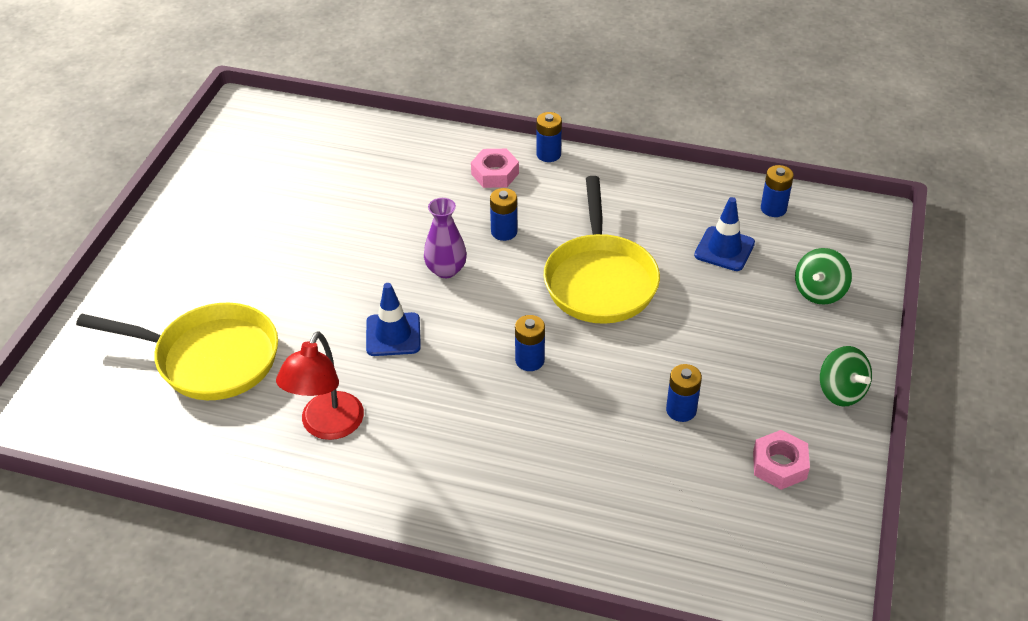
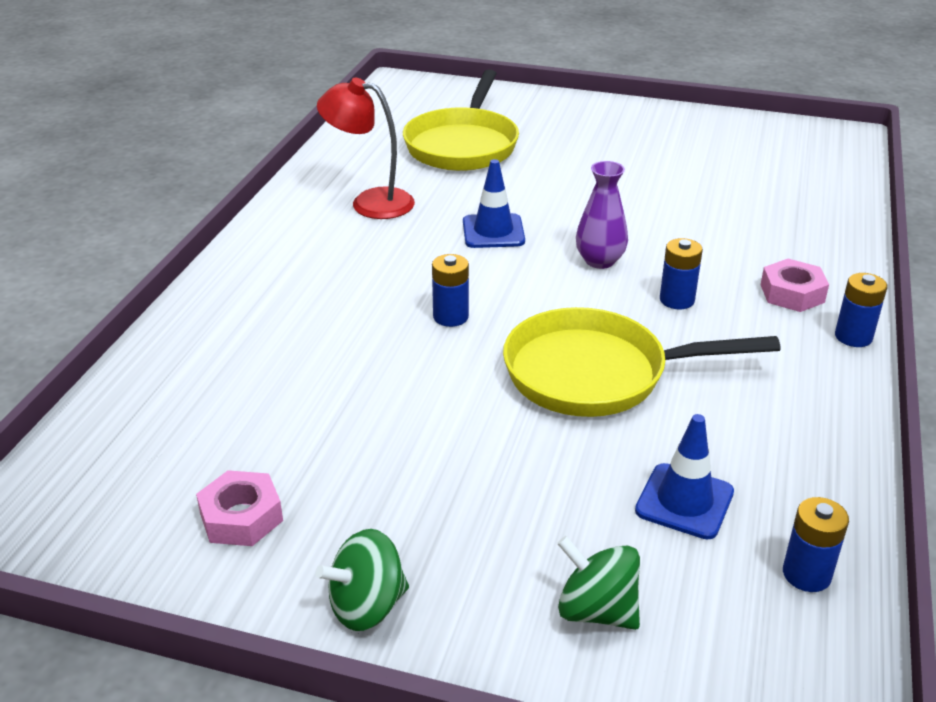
camera: 90 degrees right, 10 degrees down
blue battery [666,364,702,422] -> none

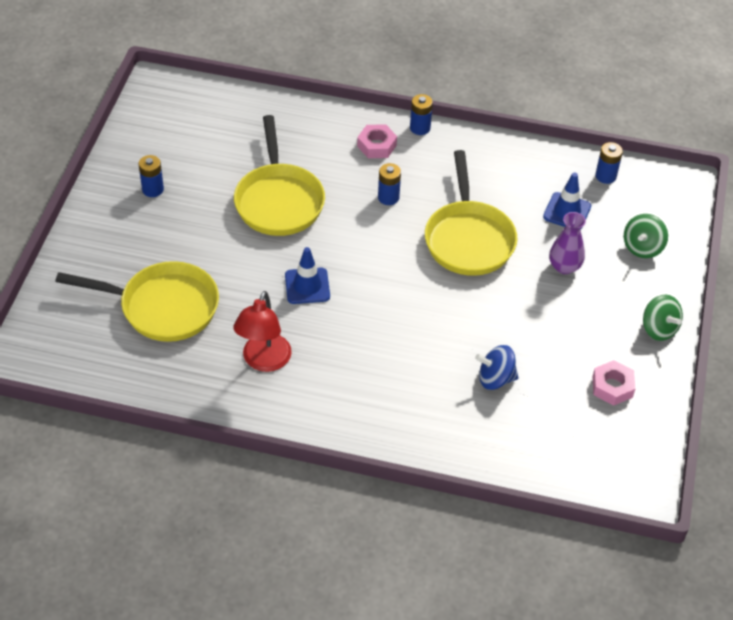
camera: 95 degrees left, 15 degrees up
blue battery [432,254,469,327] -> blue battery moved to [138,155,164,197]
purple vase [576,161,628,269] -> purple vase moved to [549,212,586,274]
none -> yellow pan [234,115,325,236]
none -> blue spinning top [475,345,518,390]

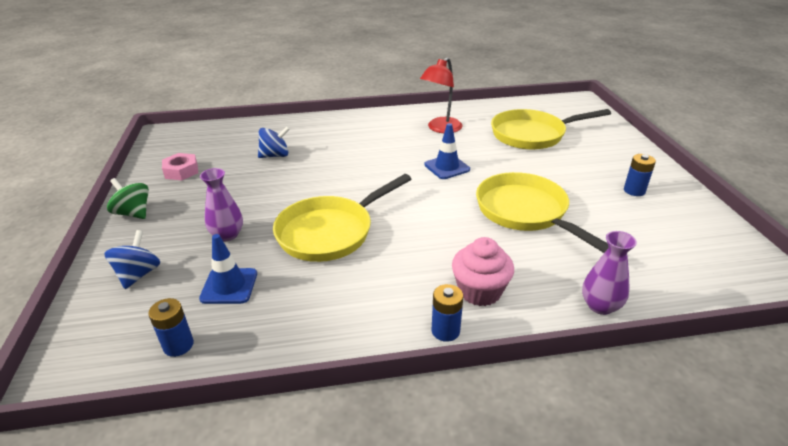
camera: 160 degrees right, 15 degrees down
red lamp [233,291,292,372] -> red lamp turned 135 degrees counterclockwise [420,57,462,133]
pink nut [357,124,397,158] -> pink cupcake [452,237,514,306]
blue battery [378,163,401,205] -> none
yellow pan [425,150,517,276] -> yellow pan turned 105 degrees counterclockwise [273,174,411,262]
green spinning top [624,214,668,258] -> blue spinning top [104,230,160,289]
none -> purple vase [582,231,637,315]

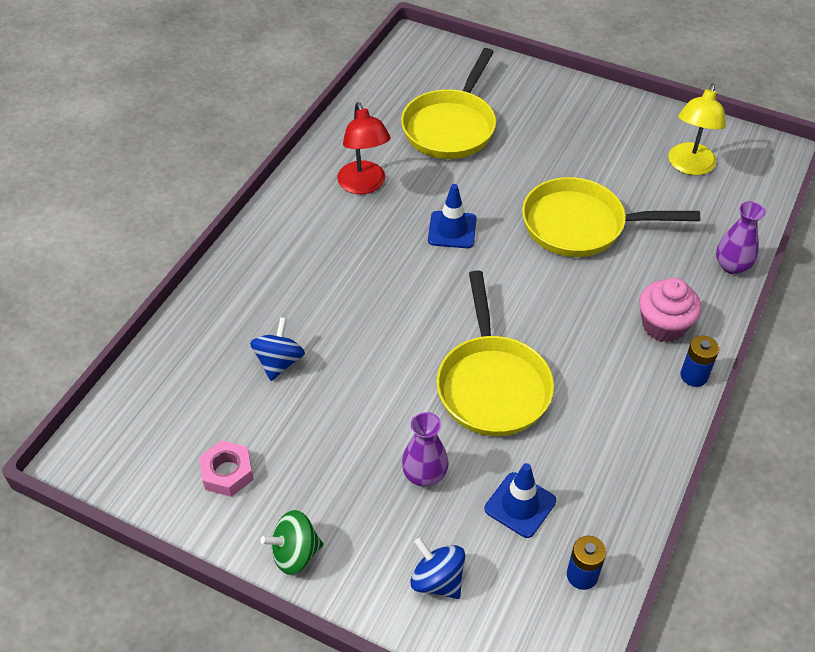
camera: 55 degrees left, 15 degrees up
blue battery [624,154,656,196] -> none
none -> yellow lamp [668,83,726,175]

